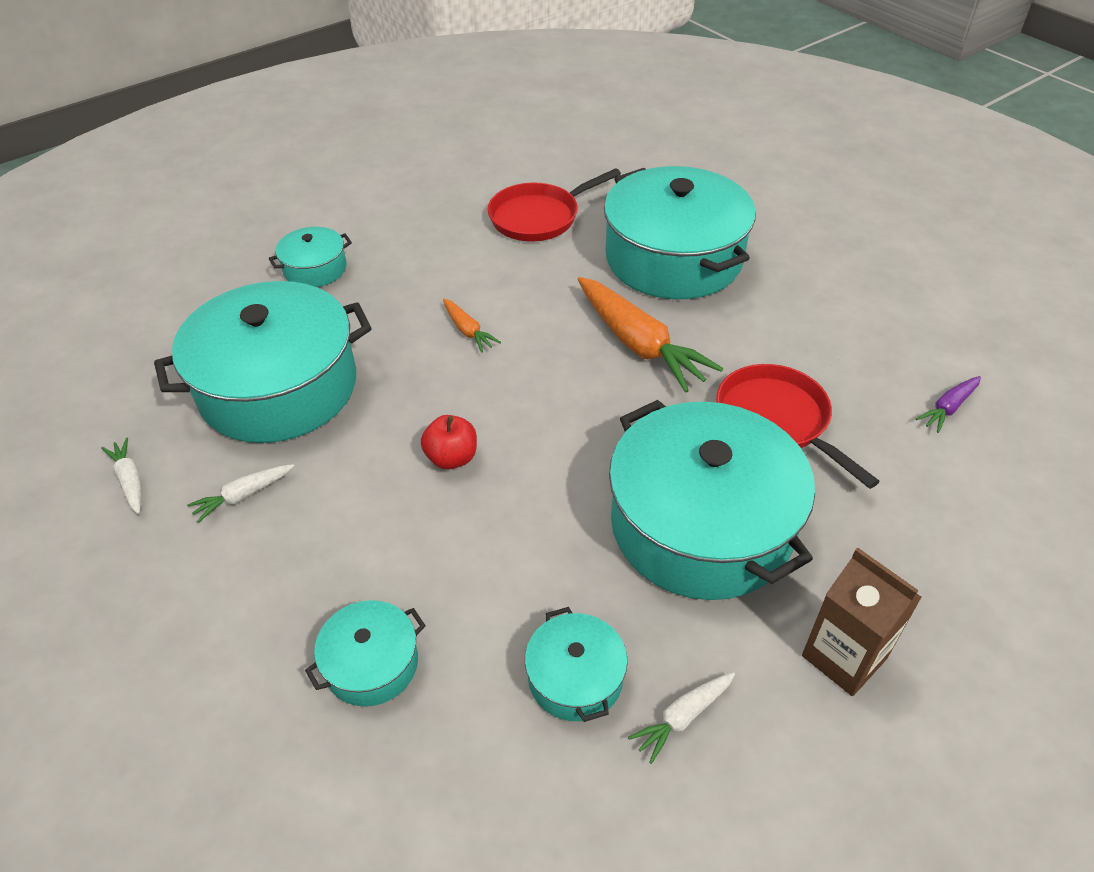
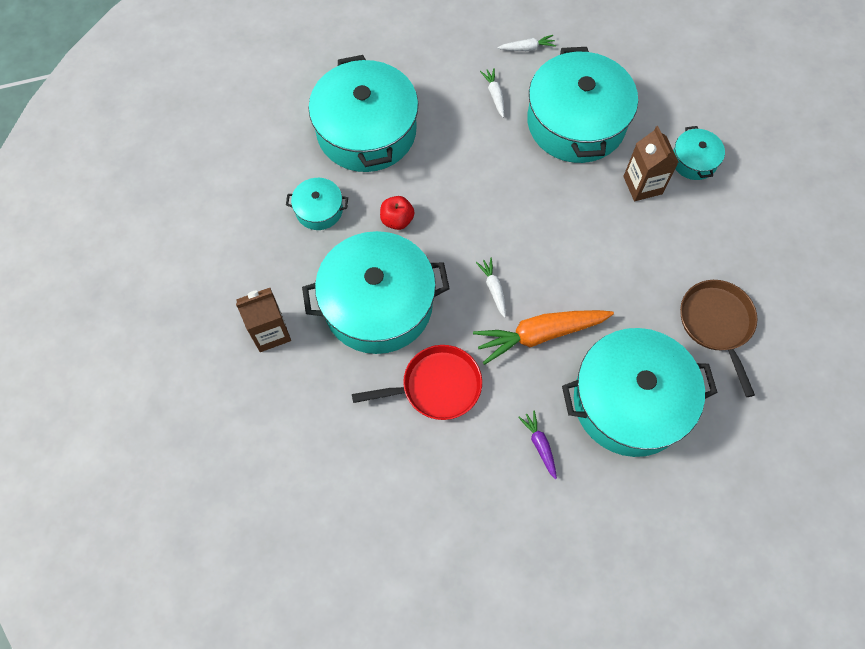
camera: 110 degrees right, 20 degrees up
turquoise pot [305,600,426,706] -> turquoise pot [308,55,418,172], size x2.18
red apple [421,415,477,469] -> red apple moved to [380,196,415,230]
orange carrot [443,299,501,352] -> none
red pan [488,168,621,241] -> brown pan [680,280,757,397]
white carrot [628,672,735,764] -> white carrot moved to [476,258,506,318]
purple carrot [916,376,981,433] -> purple carrot moved to [518,410,557,479]
none -> brown carton [623,126,679,201]

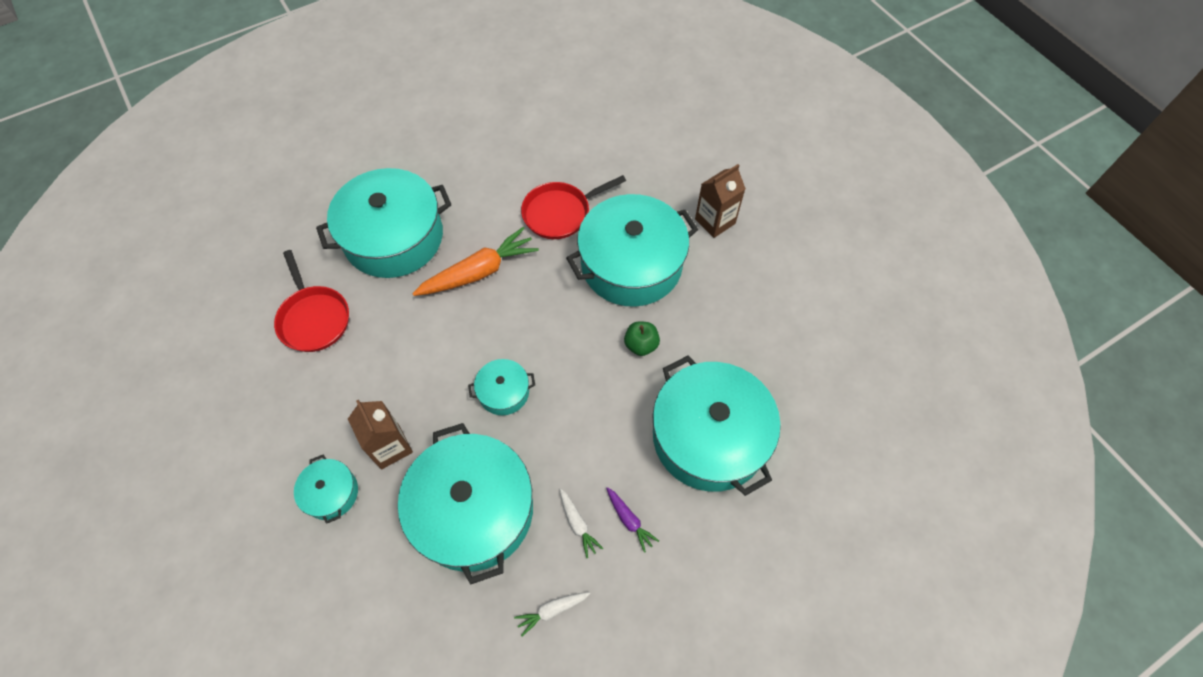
camera: 165 degrees right, 5 degrees down
turquoise pot [286,178,348,230] -> turquoise pot moved to [468,359,535,415]
red apple [380,196,415,230] -> green apple [624,321,660,356]
white carrot [476,258,506,318] -> none
purple carrot [518,410,557,479] -> purple carrot moved to [606,487,659,553]
brown pan [680,280,757,397] -> red pan [274,250,349,352]

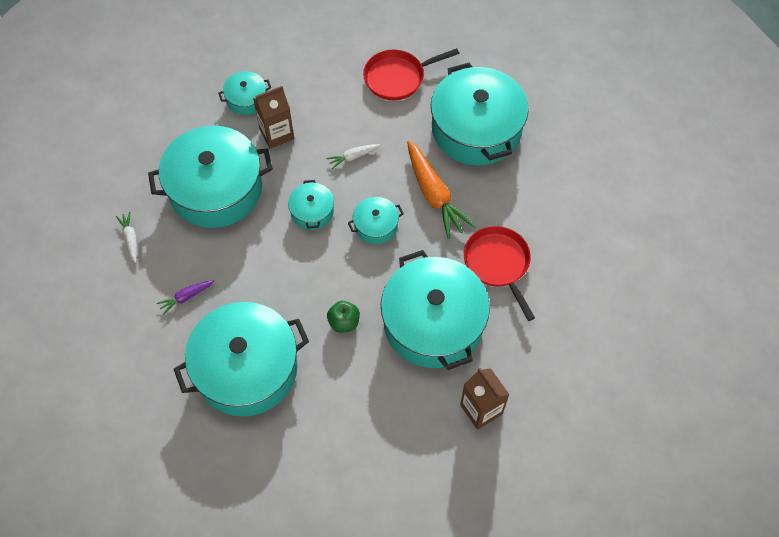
camera: 95 degrees right, 0 degrees up
white carrot [560,488,603,558] -> white carrot moved to [327,144,380,169]
none -> turquoise pot [348,197,404,244]

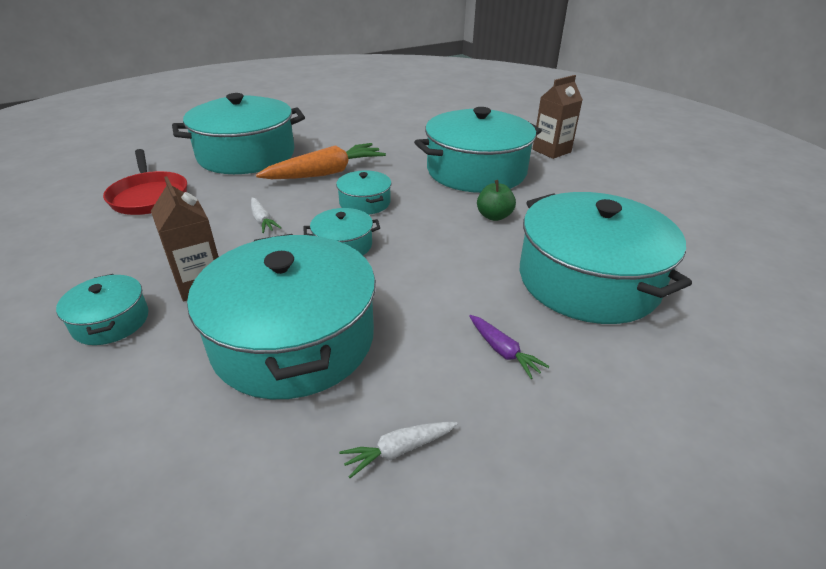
camera: 95 degrees left, 25 degrees down
red pan [464,226,535,321] -> none

